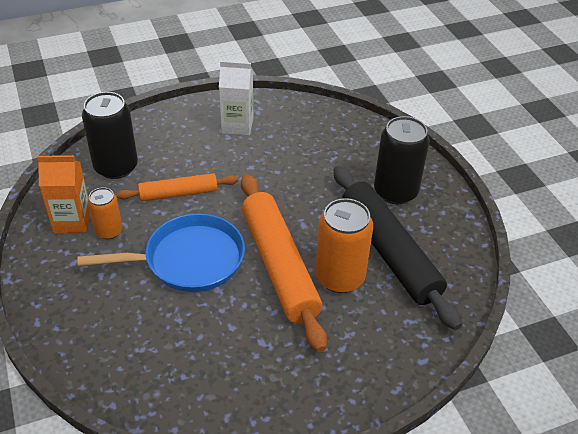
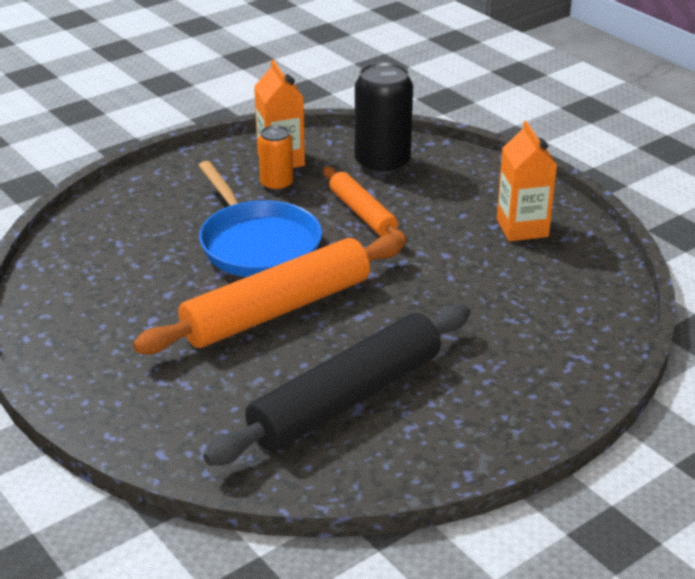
camera: 75 degrees right, 10 degrees down
white carton [219,61,253,135] -> orange carton [497,121,557,241]
orange can [315,198,373,293] -> none
black can [374,116,430,204] -> none

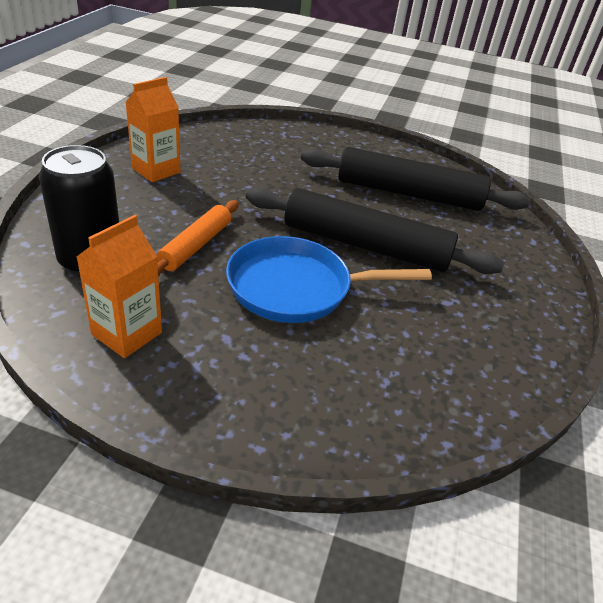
camera: 130 degrees left, 5 degrees up
orange rolling pin [133,234,405,355] -> black rolling pin [246,187,504,274]
blue pan [198,161,322,277] -> blue pan turned 120 degrees counterclockwise [226,236,432,323]
orange can [258,125,293,191] -> none

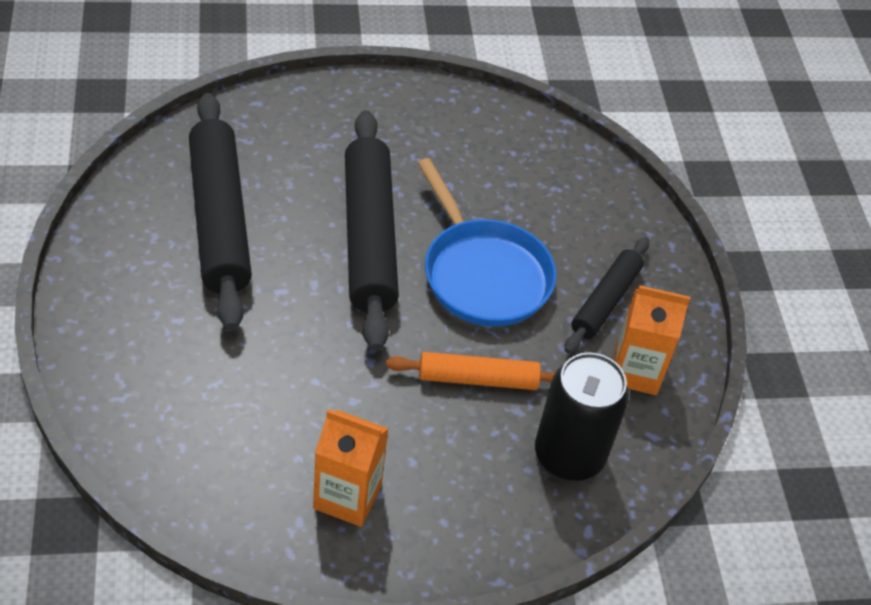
camera: 115 degrees left, 10 degrees up
none -> black rolling pin [565,237,649,354]

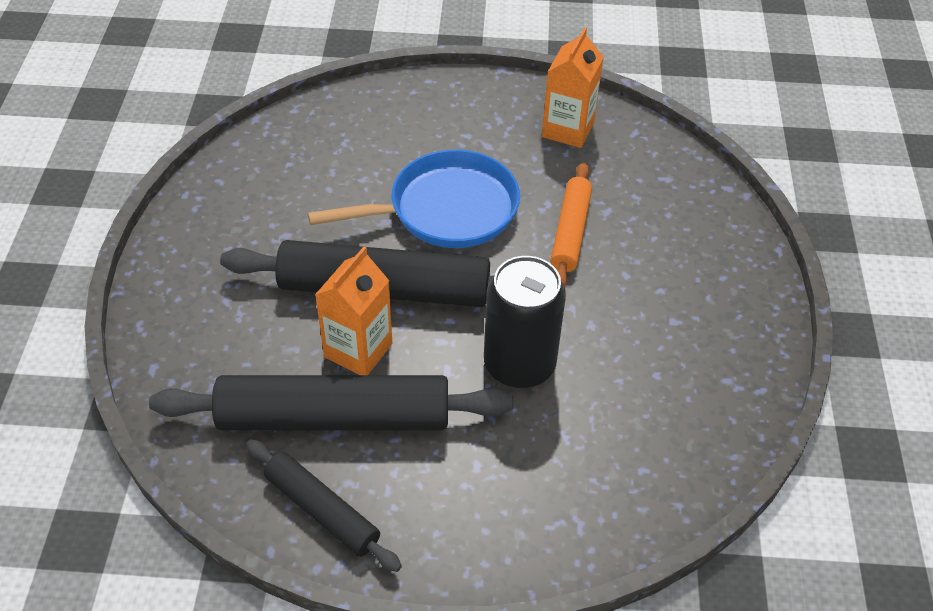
camera: 75 degrees left, 0 degrees up
orange carton [313,409,388,527] -> orange carton moved to [315,247,392,375]
black can [535,352,629,481] -> black can moved to [484,256,566,388]
black rolling pin [565,237,649,354] -> black rolling pin moved to [246,439,402,572]

